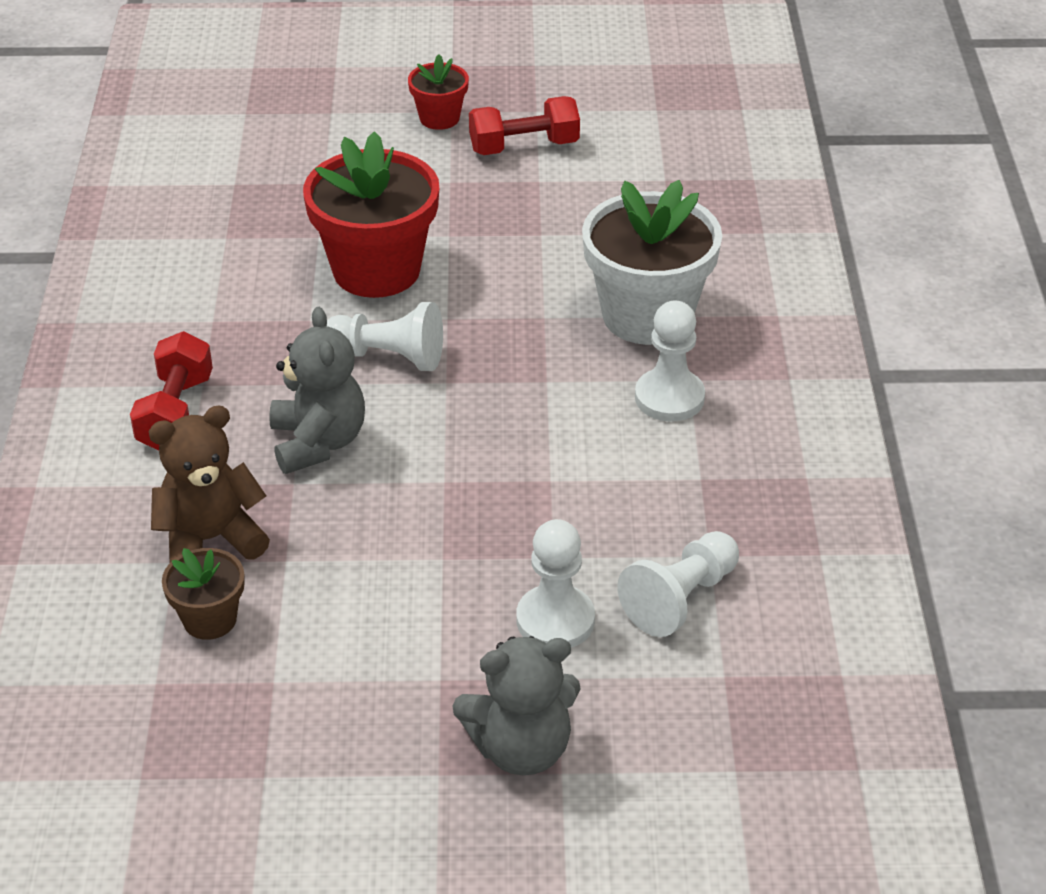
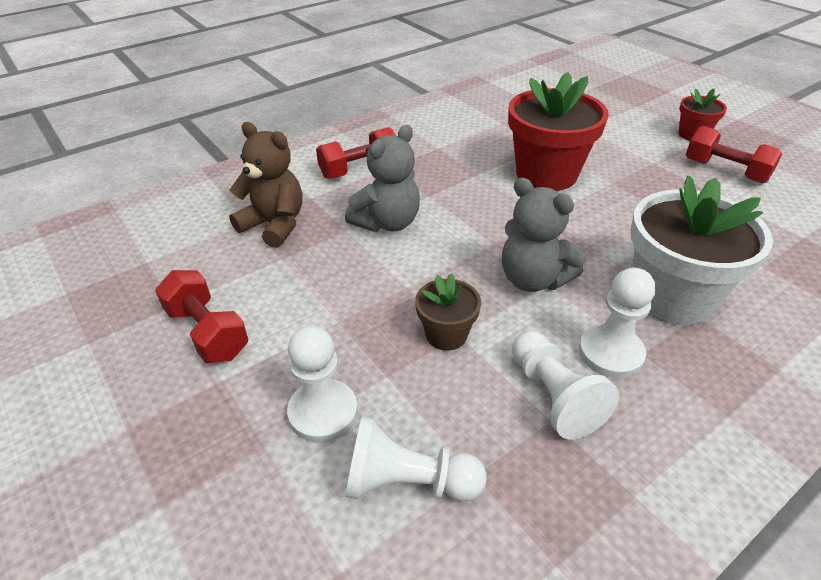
camera: 55 degrees right, 0 degrees up
brown flower pot [162,548,245,640] -> brown flower pot moved to [415,273,481,351]
white pawn [327,302,443,371] -> white pawn moved to [512,331,619,440]
grey teddy bear [452,636,580,775] -> grey teddy bear moved to [502,178,587,292]
none -> red dumbbell [155,270,249,363]

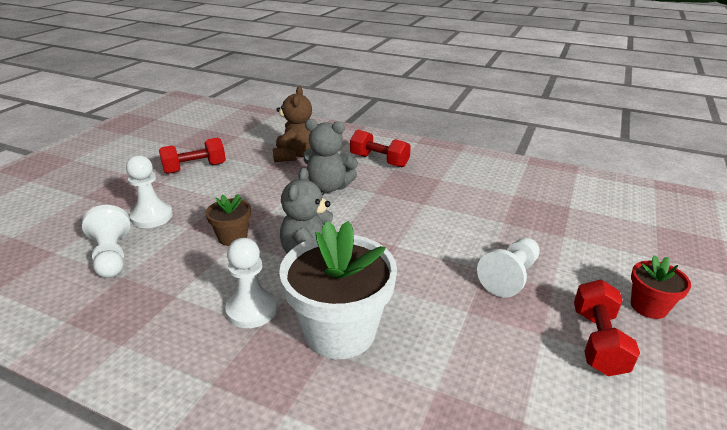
camera: 60 degrees right, 10 degrees down
red dumbbell [155,270,249,363] -> red dumbbell turned 45 degrees clockwise [159,138,226,174]
red flower pot [508,72,609,191] -> none
white pawn [512,331,619,440] -> white pawn moved to [477,238,540,298]

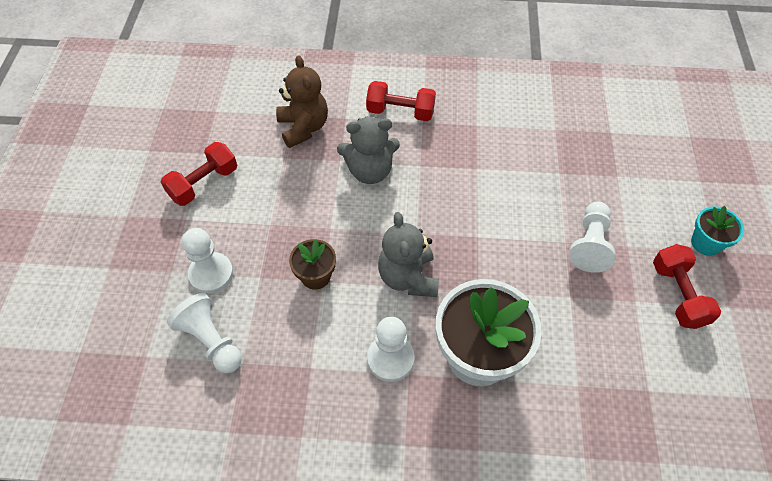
camera: 20 degrees left, 25 degrees up
red flower pot [631,255,691,319] -> turquoise flower pot [691,206,744,256]

